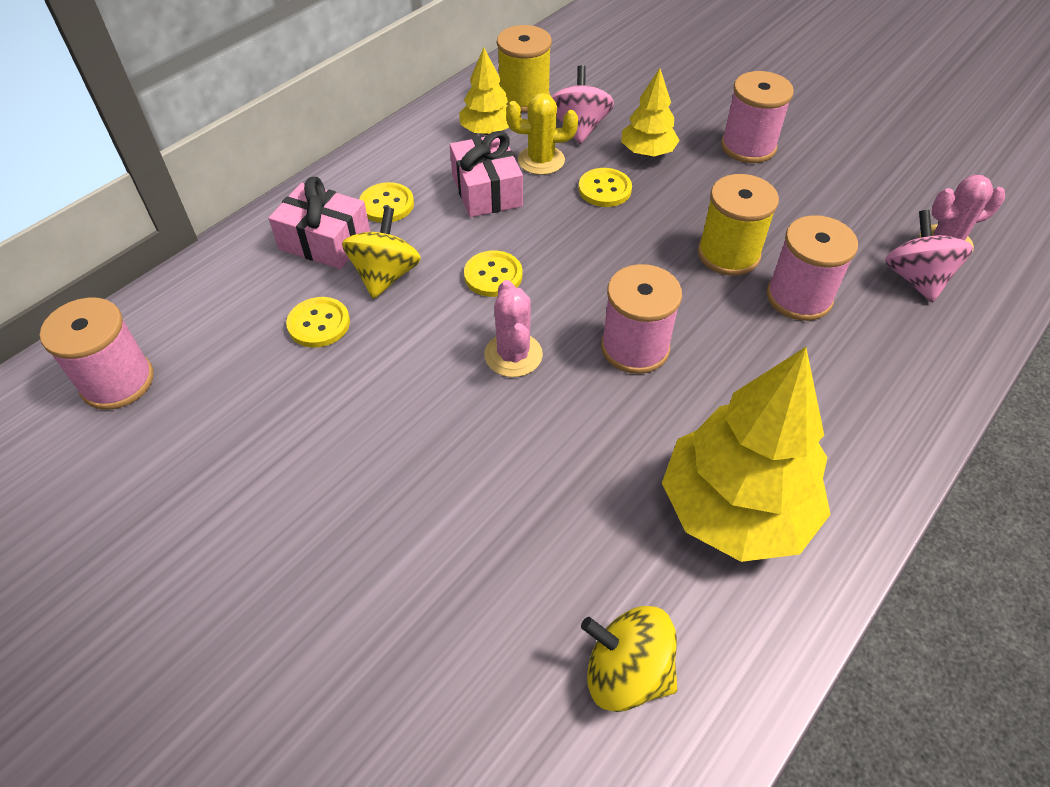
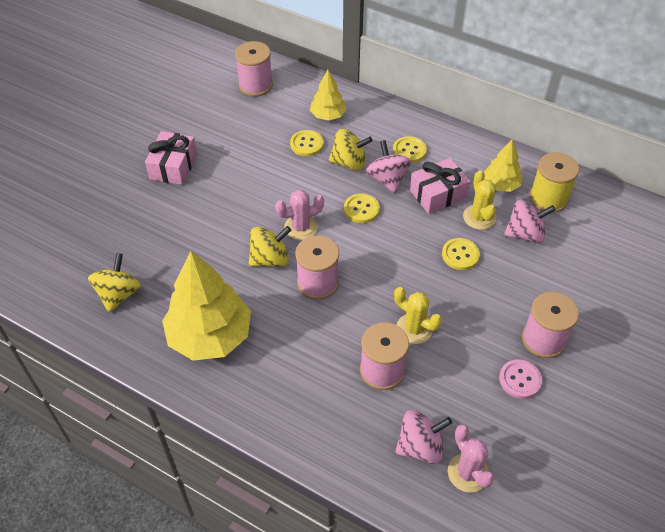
camera: 80 degrees right, 0 degrees up
pink gift [269,177,370,269] -> pink gift moved to [145,131,197,185]
yellow tree [621,68,680,156] -> yellow tree moved to [310,70,347,120]
yellow spool [698,174,779,276] -> yellow cactus [394,287,442,344]
none -> yellow spinning top [249,226,291,267]
none -> pink spinning top [366,140,411,193]
none -> pink button [499,359,542,399]

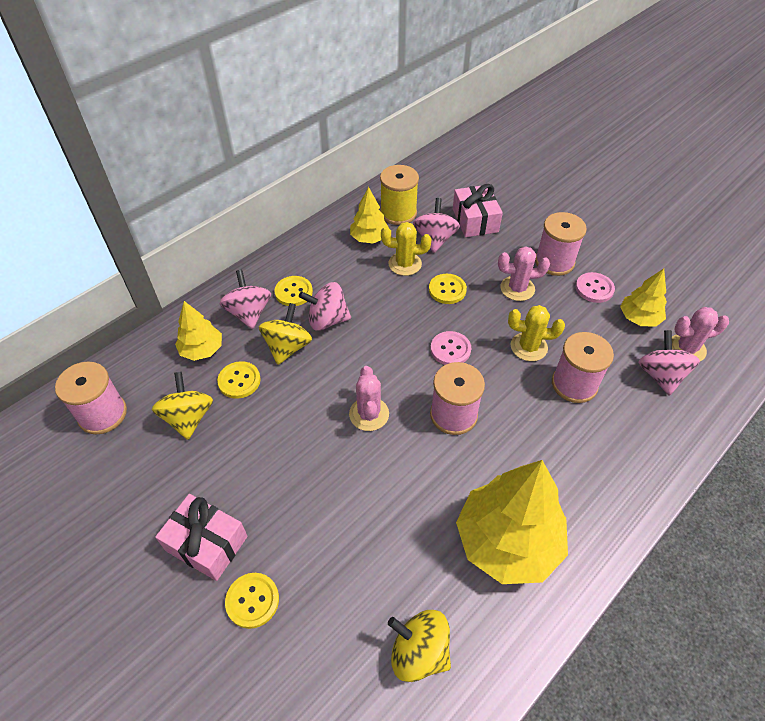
camera: 75 degrees left, 0 degrees up
yellow spinning top [249,226,291,267] -> yellow spinning top moved to [152,372,213,440]
yellow button [344,193,380,223] -> yellow button moved to [225,573,279,629]
yellow cactus [394,287,442,344] -> yellow cactus turned 45 degrees clockwise [508,305,565,361]
pink gift [410,158,470,214] -> pink gift moved to [453,184,503,237]
none -> pink spinning top [220,270,271,329]
none -> pink button [431,331,471,365]
none -> pink cactus [498,246,550,301]
none -> yellow tree [620,268,667,326]

